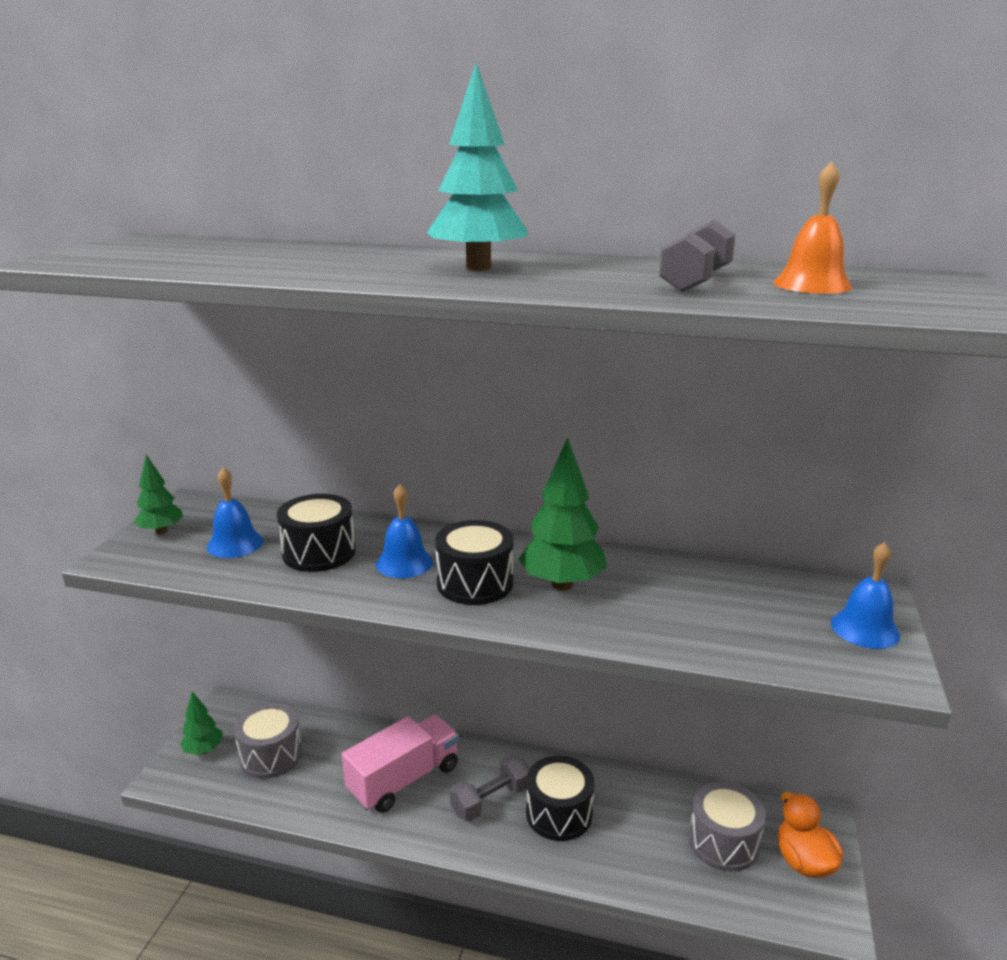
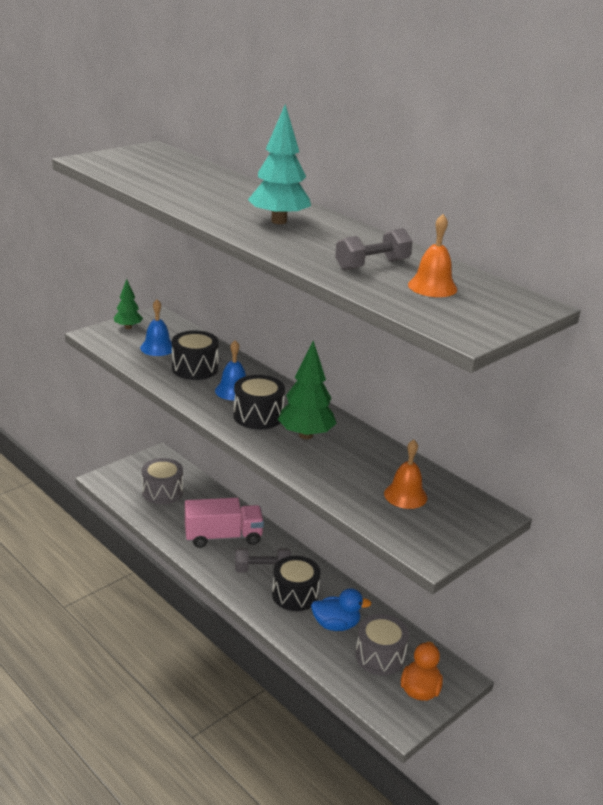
camera: 30 degrees right, 5 degrees up
green tree [180,692,222,755] -> none
blue bell [831,542,900,649] -> none
none -> blue duck [311,588,372,631]
none -> orange bell [384,440,427,509]

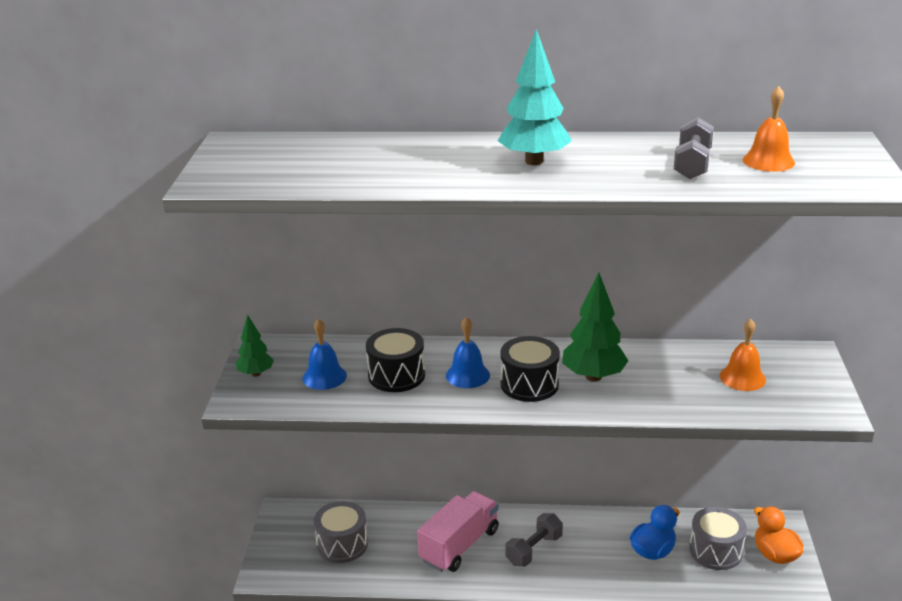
camera: 40 degrees left, 0 degrees up
black drum [272,556,321,611] -> none

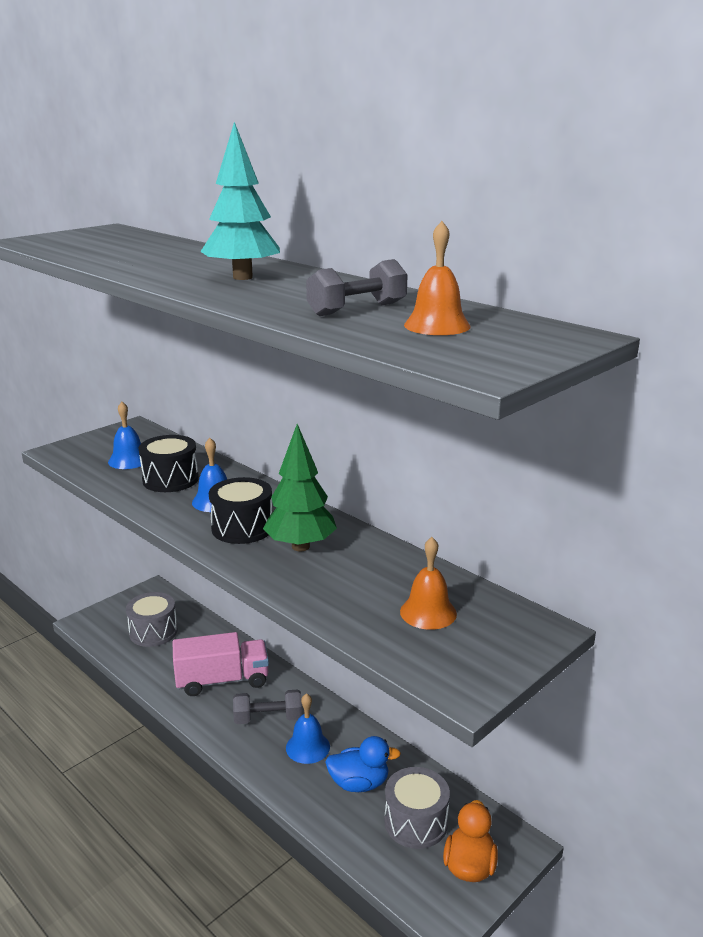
camera: 40 degrees right, 5 degrees down
green tree [236,315,274,377] -> none
none -> blue bell [286,693,330,764]

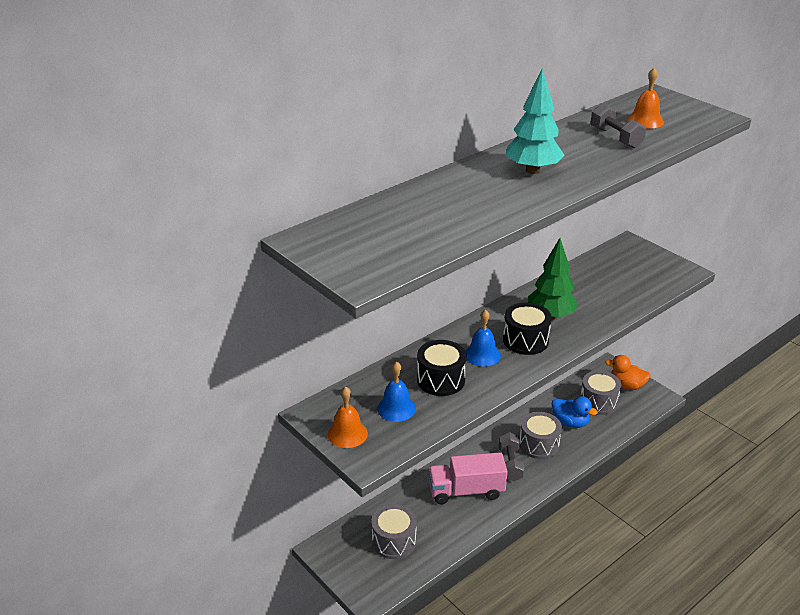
camera: 85 degrees left, 10 degrees up
pink truck [173,632,269,696] -> pink truck turned 90 degrees counterclockwise [428,452,508,504]
blue bell [286,693,330,764] -> grey drum [519,412,562,459]
blue duck [325,736,401,792] -> blue duck turned 120 degrees clockwise [552,396,598,428]
orange bell [400,537,457,630] -> orange bell moved to [328,386,368,448]

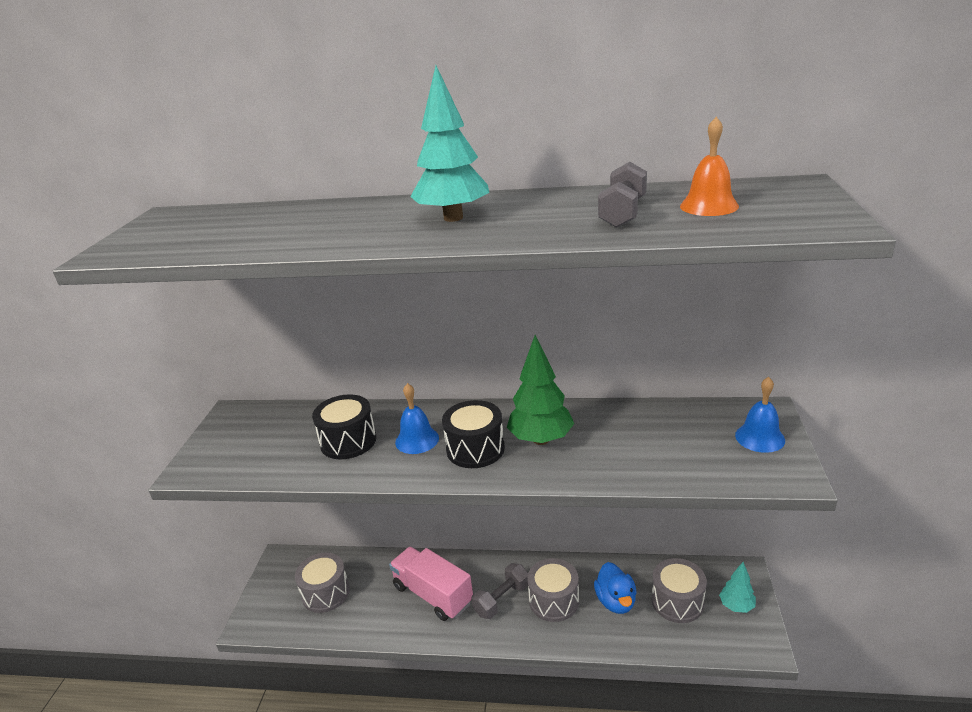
camera: 50 degrees right, 5 degrees down
orange bell [328,386,368,448] -> none
blue bell [377,361,416,422] -> blue bell moved to [735,377,785,453]
orange duck [605,355,651,390] -> turquoise tree [719,562,756,613]

